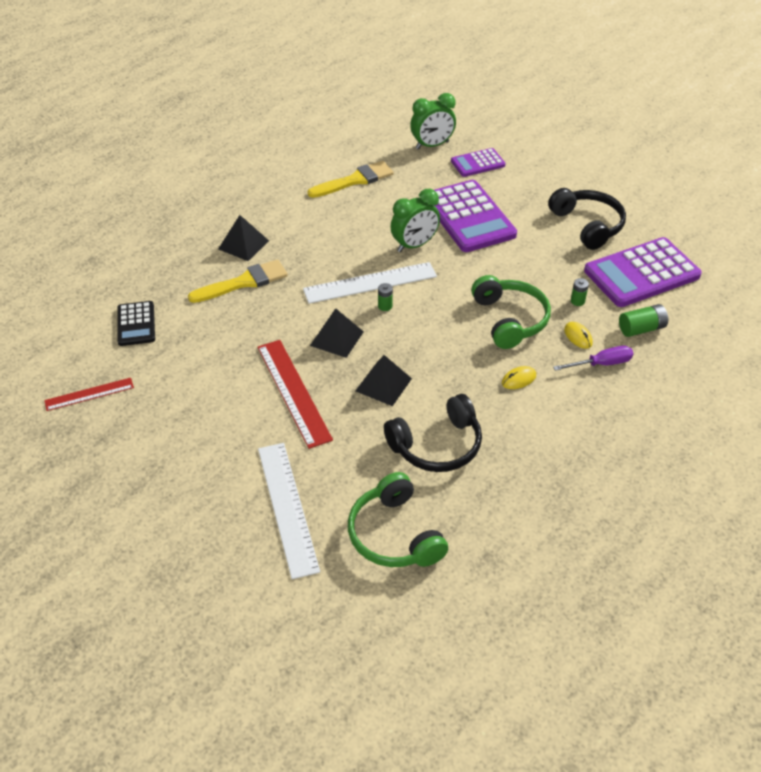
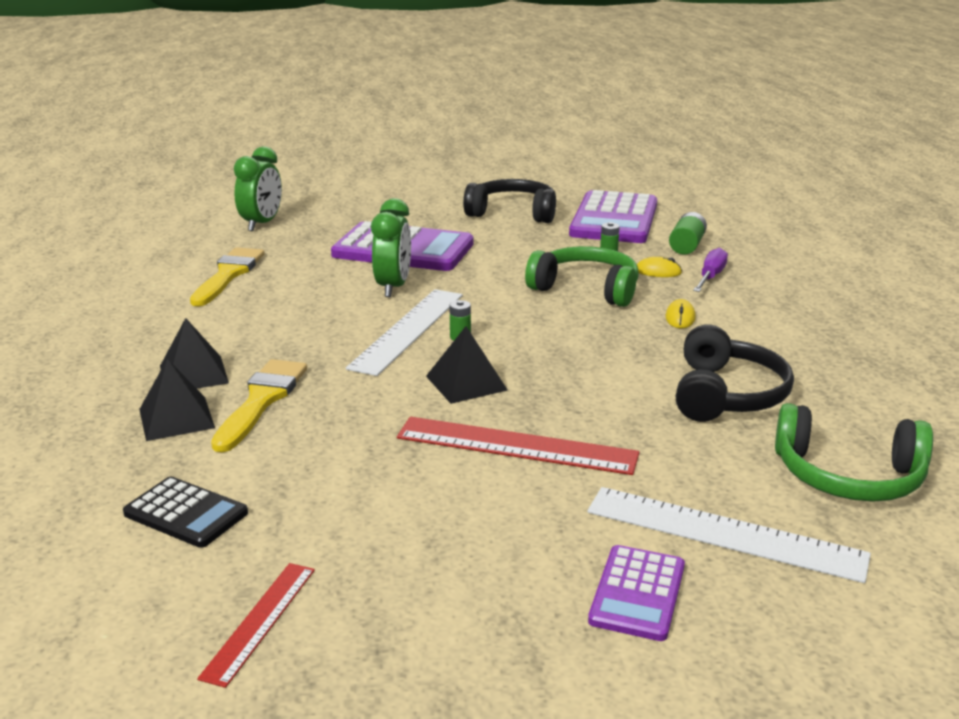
camera: 50 degrees left, 20 degrees down
black pyramid [356,355,412,406] -> black pyramid moved to [139,359,215,441]
purple calculator [451,148,505,177] -> purple calculator moved to [588,545,685,641]

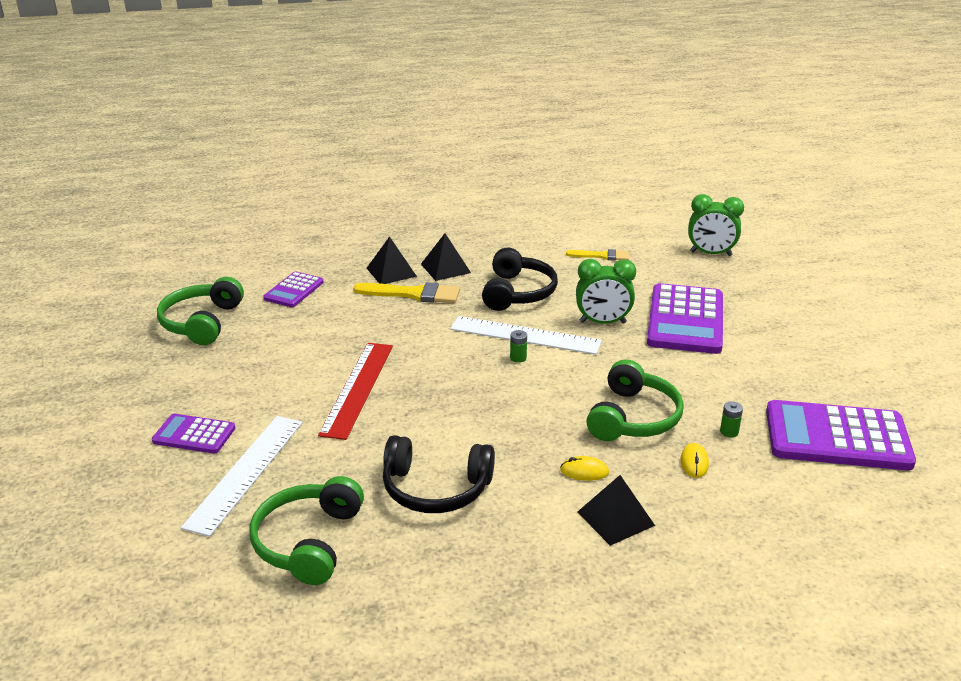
camera: 85 degrees right, 5 degrees up
black calculator [123,477,248,548] -> purple calculator [263,272,324,307]
yellow brush [190,247,265,306] -> yellow brush [566,249,629,261], size x0.63
red ruler [197,563,315,688] -> green headphones [157,277,244,345]
black pyramid [426,326,507,404] -> black pyramid moved to [578,475,655,546]
black headphones [463,179,556,223] -> black headphones moved to [482,248,558,311]
green battery [669,212,707,255] -> none
purple screwdriver [693,248,728,292] -> none

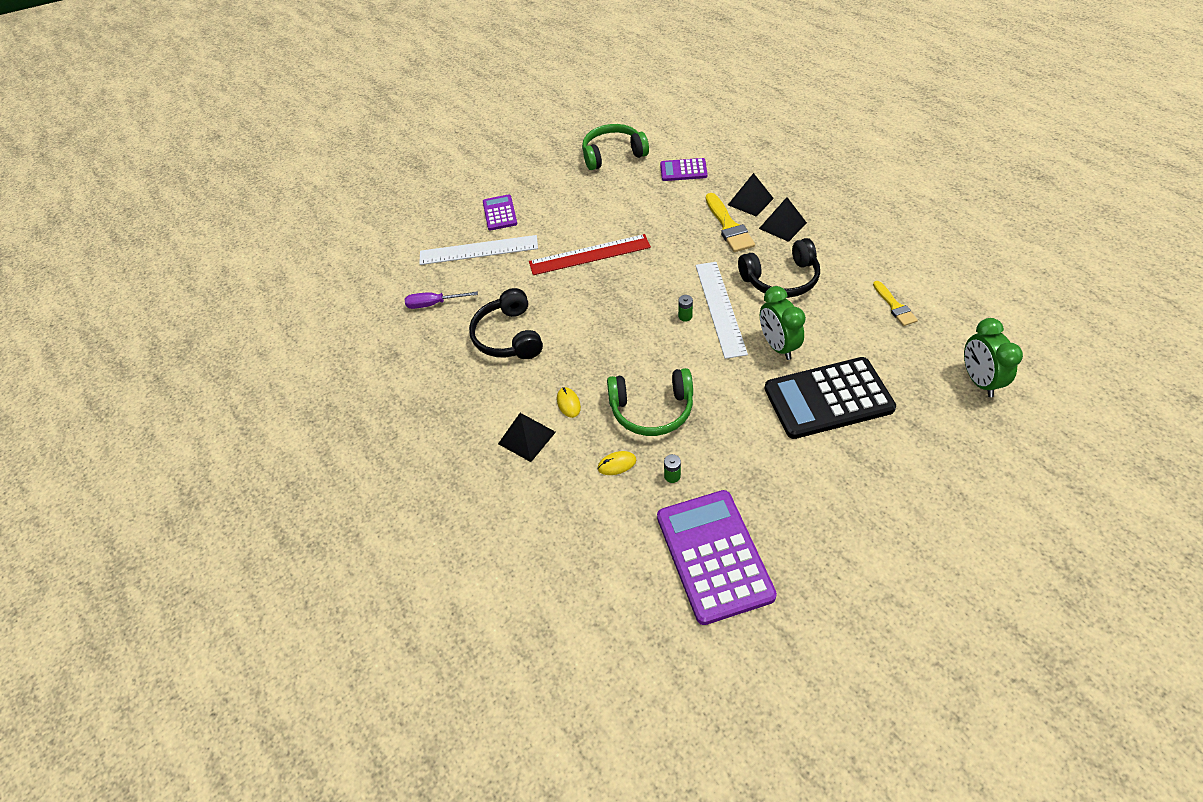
camera: 70 degrees right, 20 degrees up
green headphones [249,476,364,585] -> purple screwdriver [405,291,478,309]
purple calculator [647,283,723,354] -> black calculator [765,357,896,439]

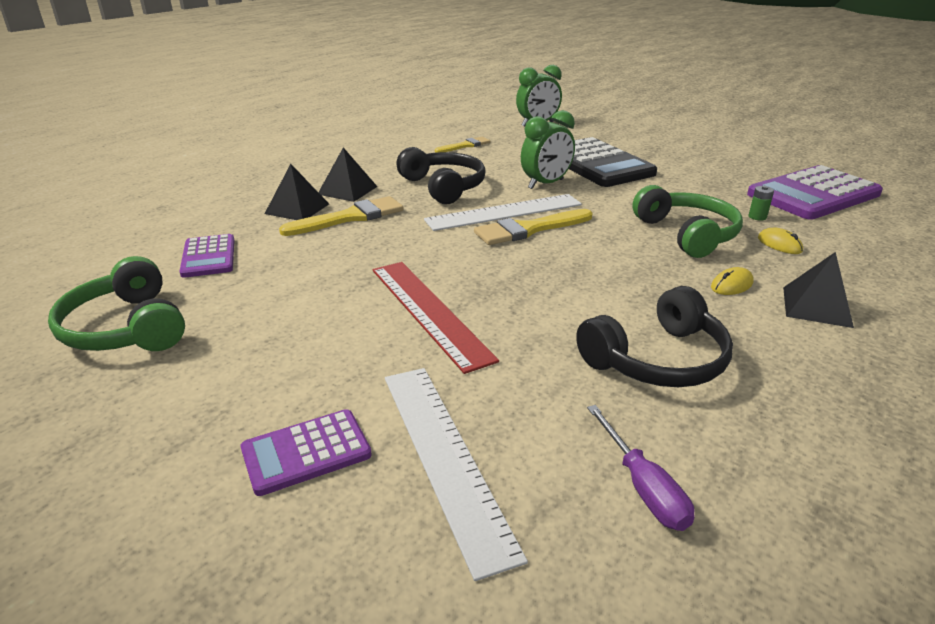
camera: 110 degrees left, 20 degrees down
green battery [678,295,693,322] -> yellow brush [474,209,592,245]

